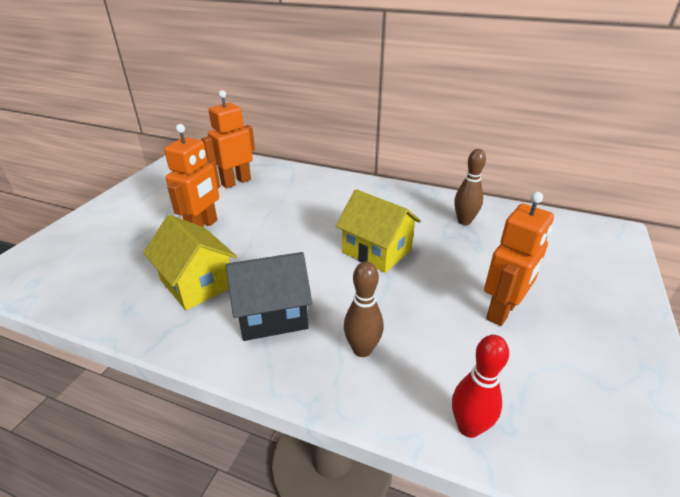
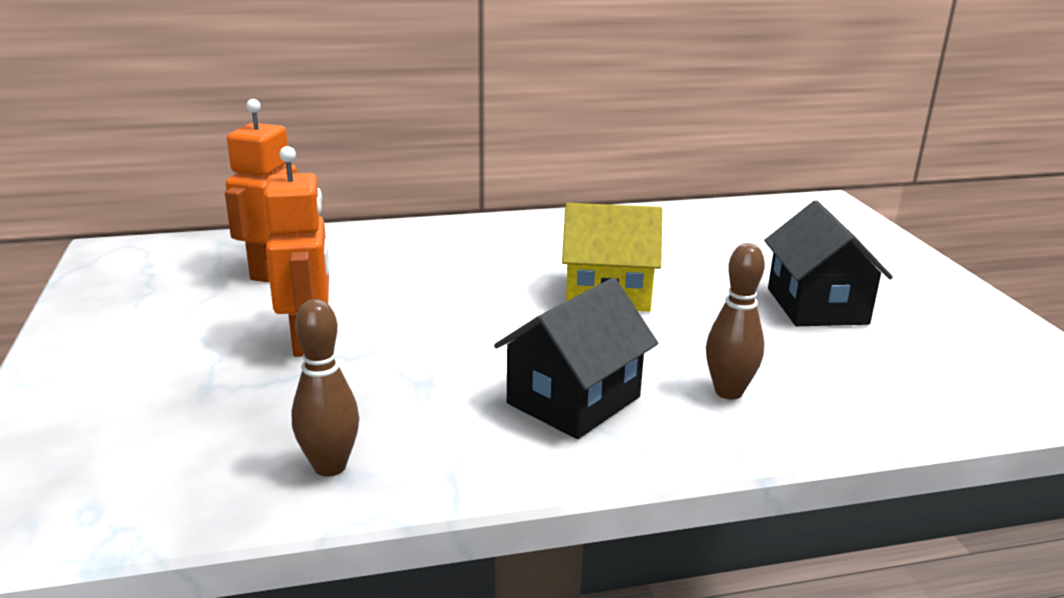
camera: 35 degrees left, 10 degrees down
yellow house [143,215,237,310] -> none
red bowling pin [452,335,509,438] -> none
brown bowling pin [454,149,486,225] -> brown bowling pin moved to [292,299,359,477]
orange robot [484,191,554,326] -> black house [764,200,893,326]

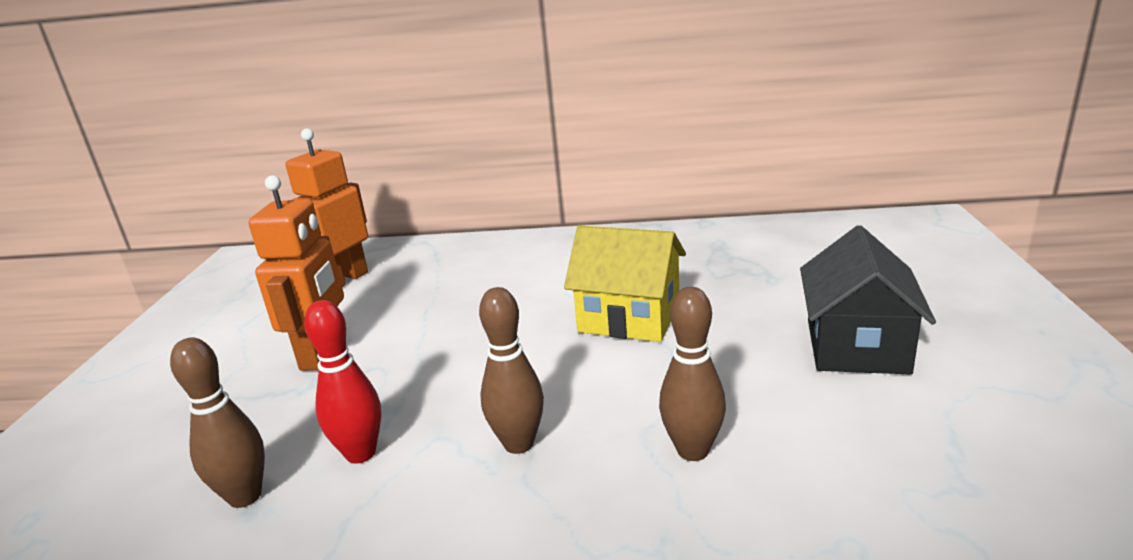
camera: 20 degrees right, 0 degrees up
black house [494,278,658,439] -> brown bowling pin [479,287,544,454]
none -> red bowling pin [304,300,381,464]

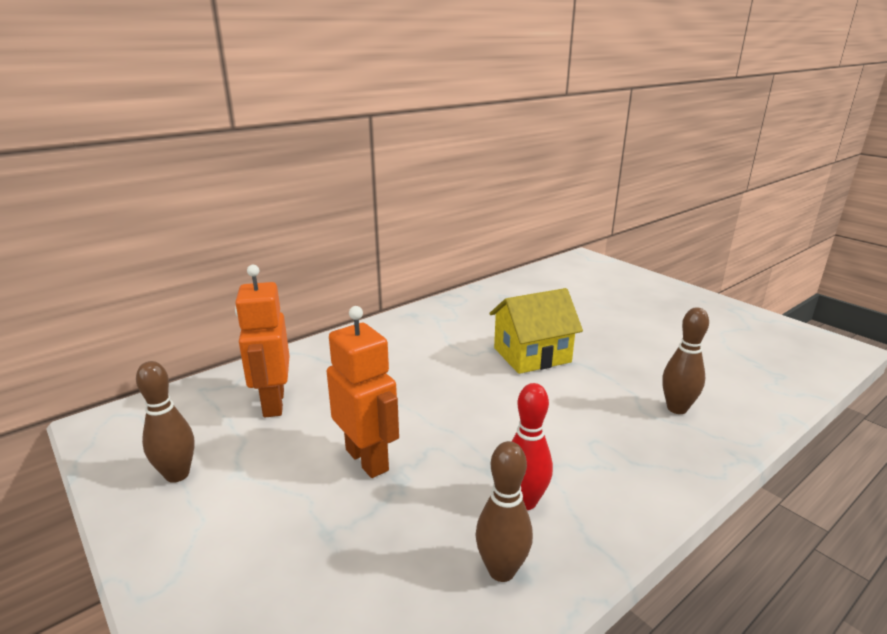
camera: 45 degrees left, 0 degrees up
brown bowling pin [479,287,544,454] -> brown bowling pin moved to [136,361,195,483]
black house [800,225,936,375] -> none

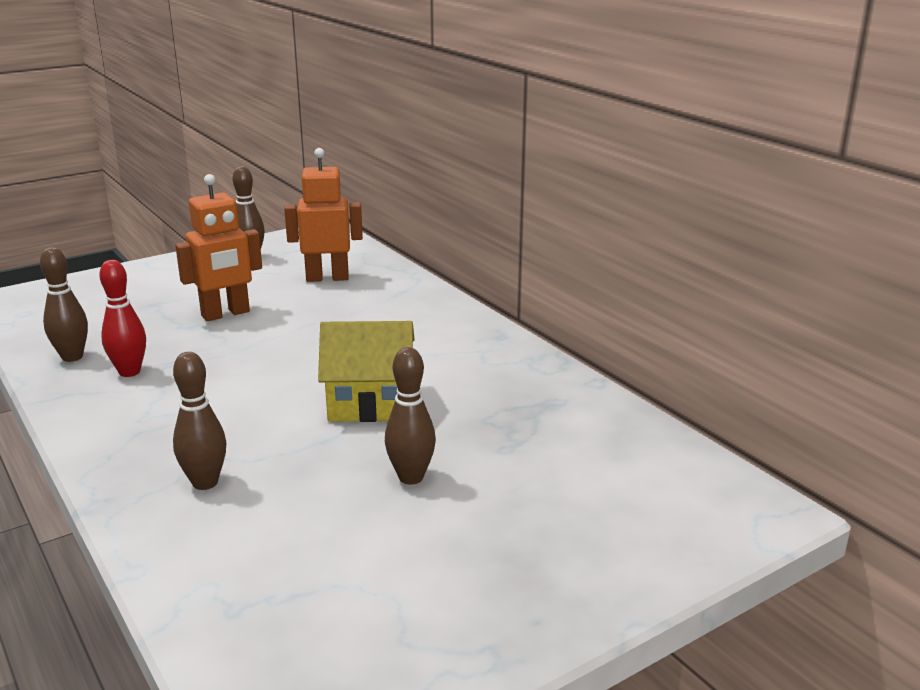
camera: 95 degrees right, 0 degrees up
yellow house [489,288,583,374] -> yellow house turned 75 degrees counterclockwise [318,321,414,422]
none -> brown bowling pin [385,347,436,485]

